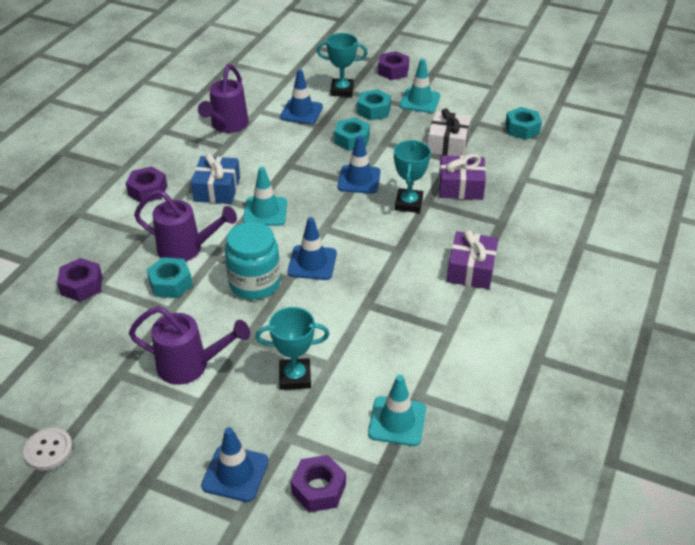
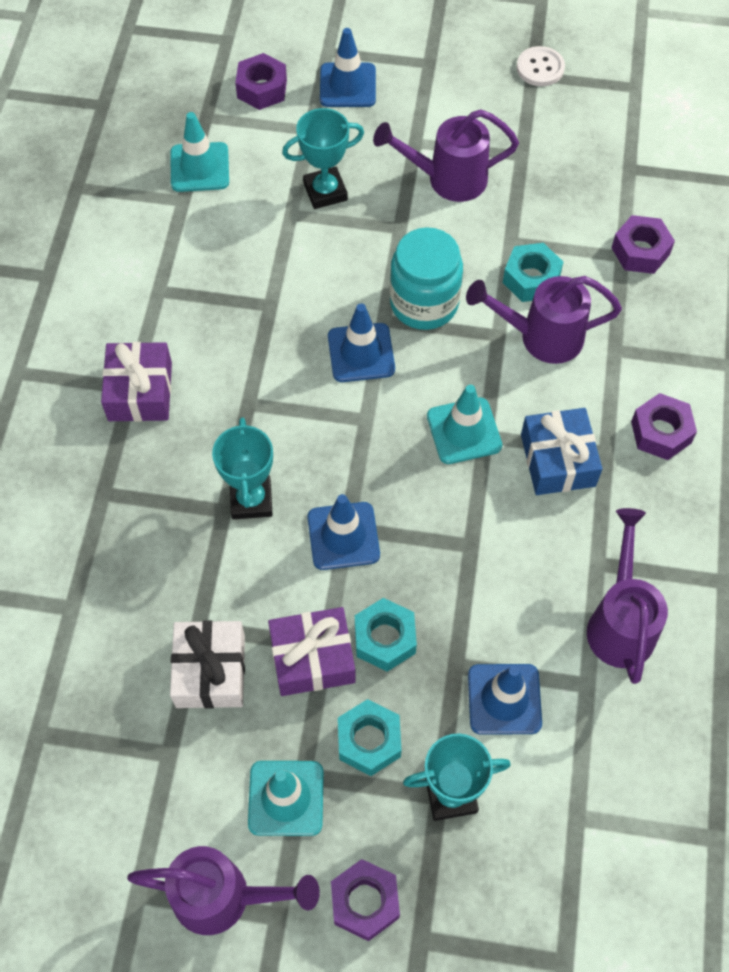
camera: 165 degrees right, 20 degrees up
purple gift [439,154,486,200] -> purple gift moved to [268,607,356,696]
turquoise nut [505,107,542,140] -> none
none -> purple watering can [127,846,320,935]

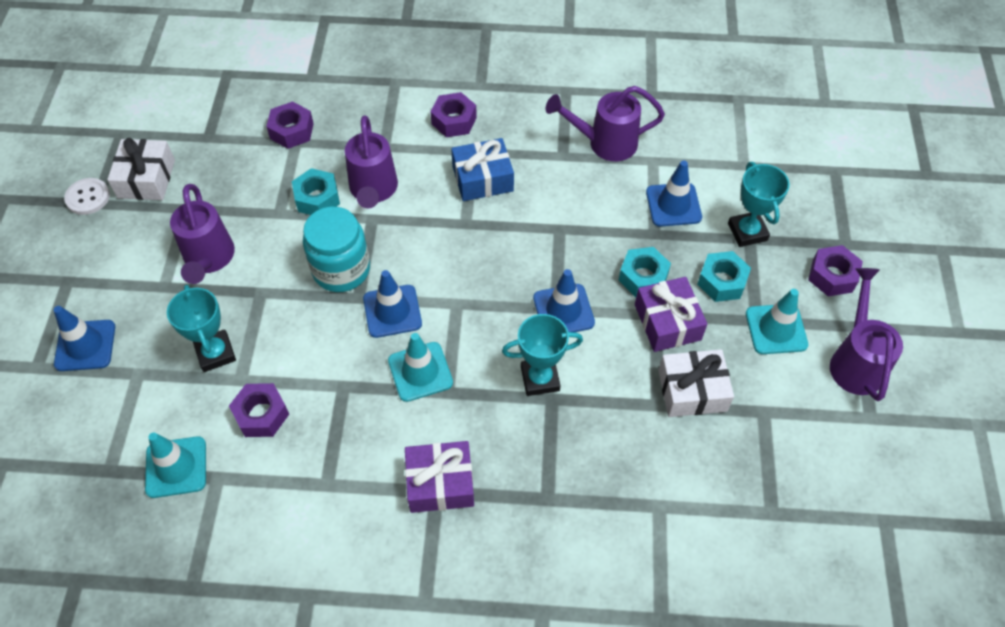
camera: 95 degrees left, 5 degrees down
purple nut [235,53,287,110] -> purple nut moved to [229,383,289,437]
turquoise traffic cone [427,385,502,464] -> turquoise traffic cone moved to [388,333,453,402]
none -> white gift [107,138,175,200]

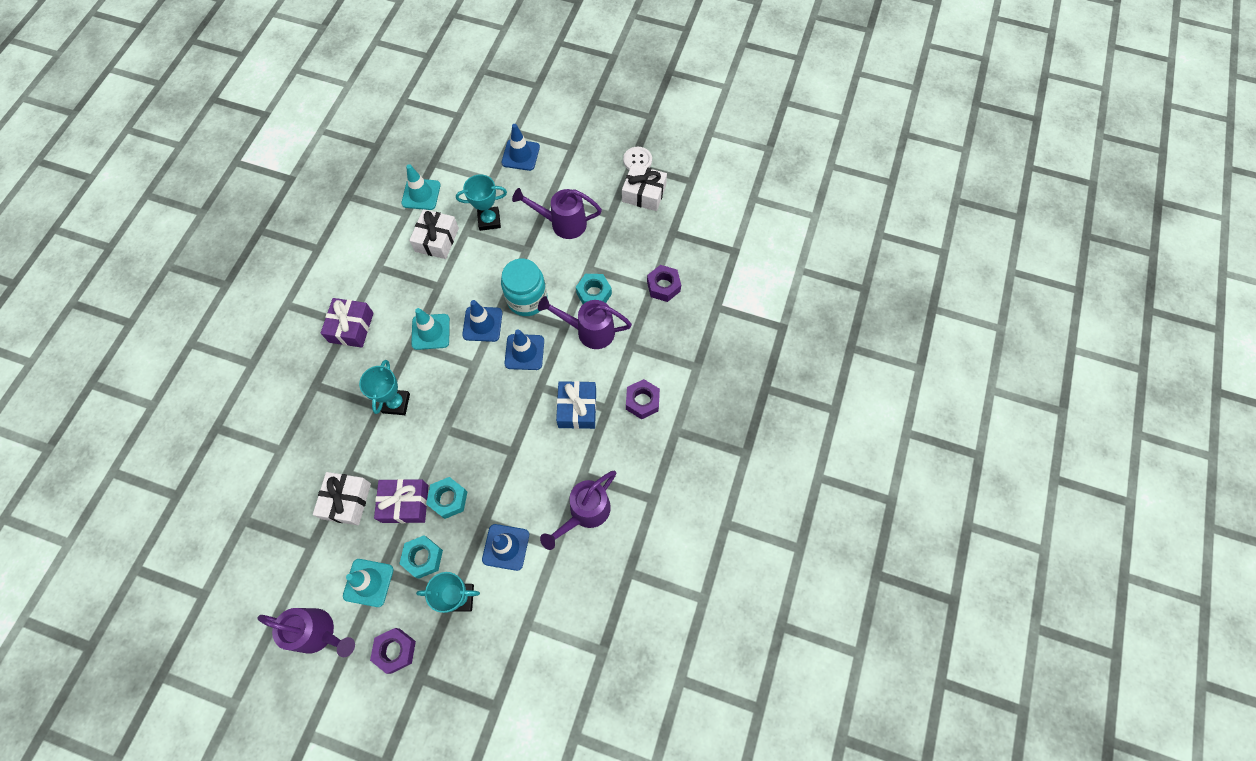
camera: 105 degrees right, 10 degrees up
purple nut [229,383,289,437] -> white gift [409,209,459,259]
blue traffic cone [533,269,595,332] -> blue traffic cone moved to [504,329,544,370]
purple watering can [545,86,665,161] -> purple watering can turned 150 degrees counterclockwise [540,471,616,550]

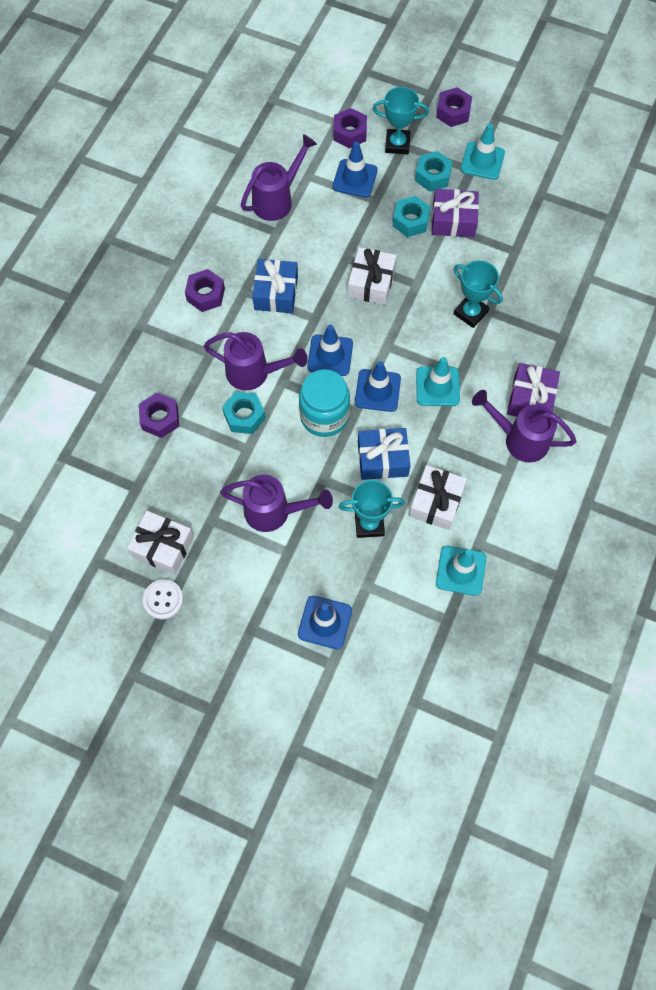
camera: 175 degrees left, 0 degrees up
purple watering can [257,608,355,657] -> purple watering can moved to [472,390,577,462]
white gift [313,472,371,525] -> white gift moved to [348,247,397,305]
turquoise trophy [359,360,410,415] -> turquoise trophy turned 60 degrees counterclockwise [454,260,503,328]
none -> purple nut [334,108,367,148]
none -> blue gift [358,428,410,480]

